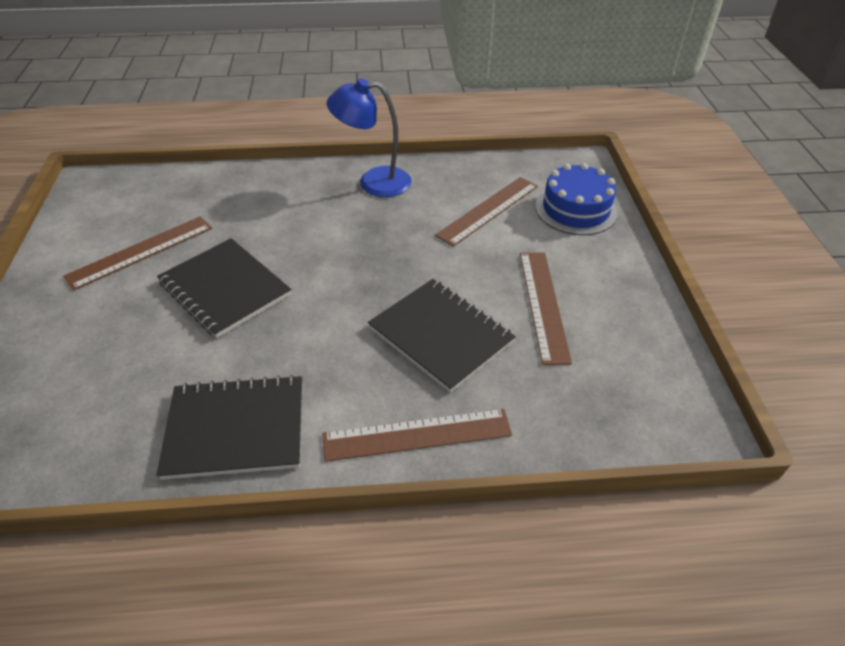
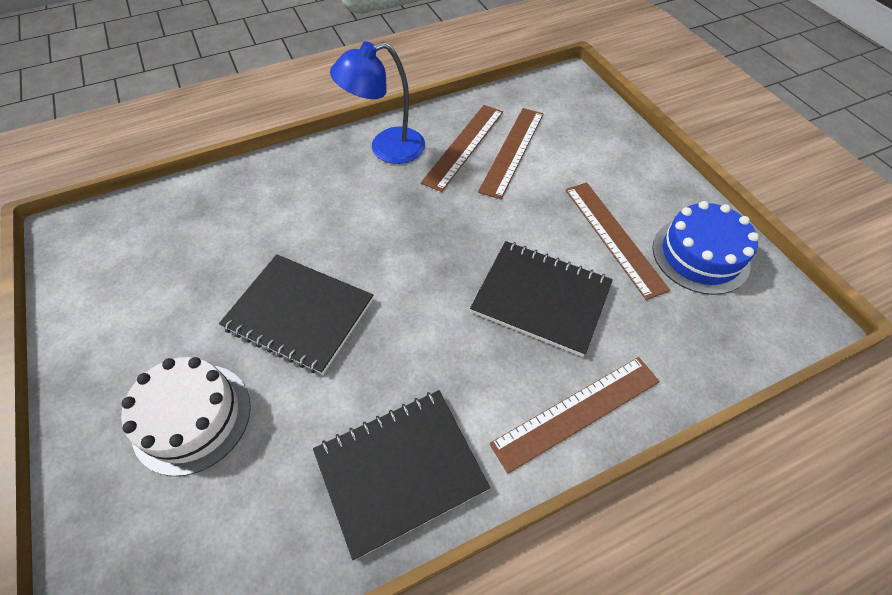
camera: 20 degrees left, 10 degrees up
brown ruler [63,216,212,291] -> brown ruler moved to [421,105,503,192]
blue cake [535,163,618,235] -> blue cake moved to [652,201,759,295]
none -> white cake [121,357,251,476]

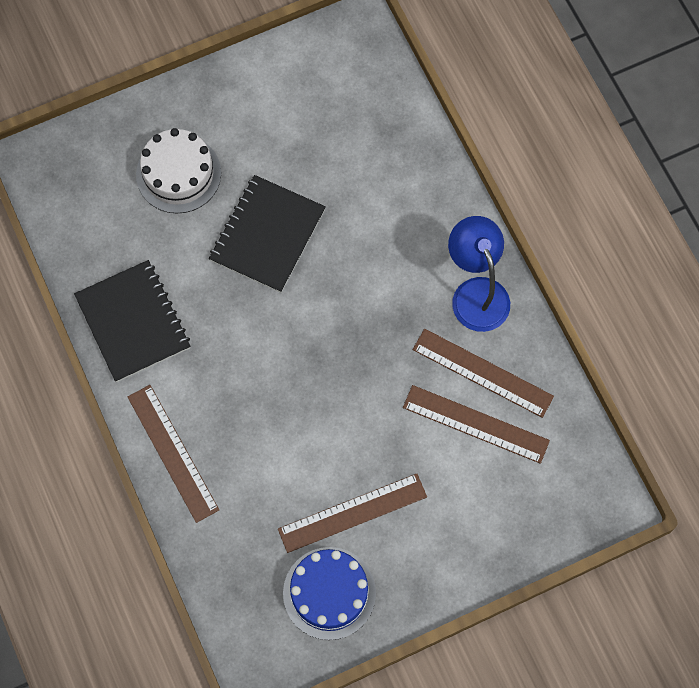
camera: 90 degrees right, 15 degrees up
black notebook [470,241,613,357] -> none

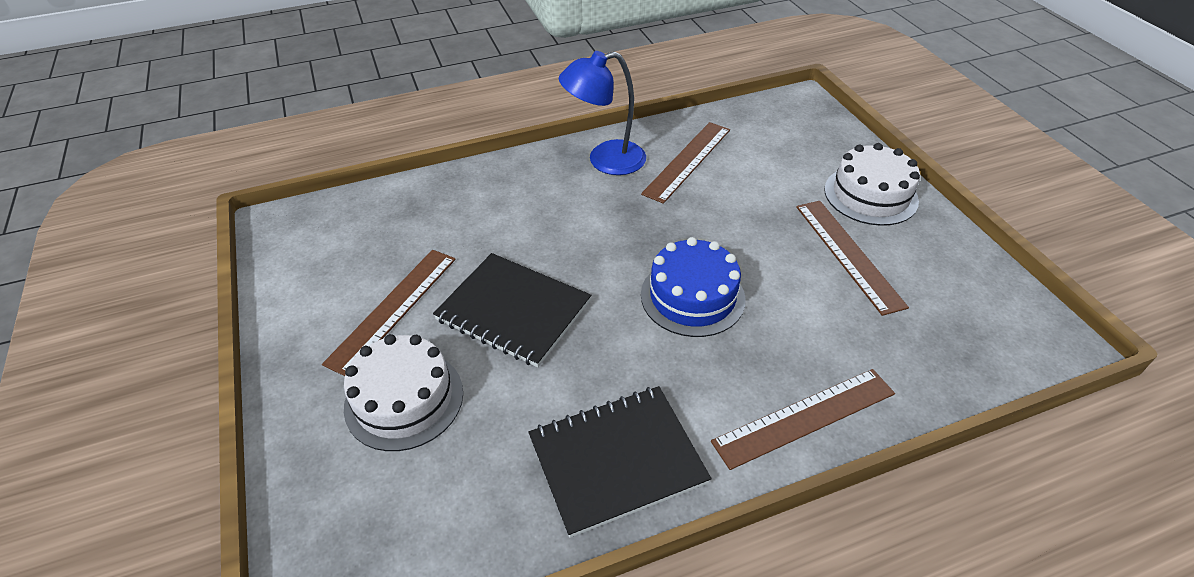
camera: 85 degrees left, 25 degrees down
blue cake [283,547,376,640] -> blue cake moved to [641,237,746,337]
brown ruler [403,385,550,464] -> brown ruler moved to [322,250,456,376]
none -> white cake [824,143,920,226]

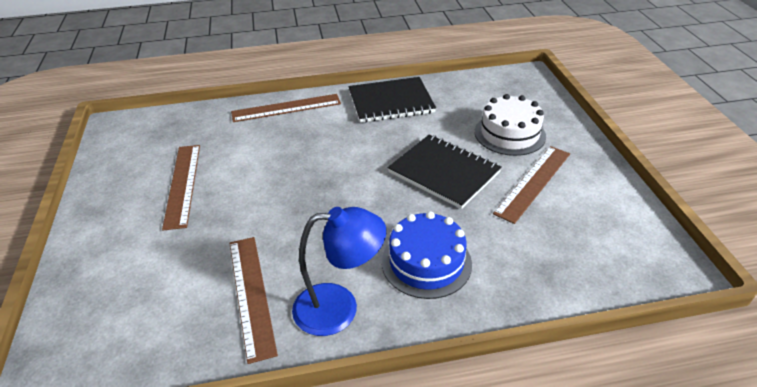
camera: 170 degrees left, 5 degrees down
brown ruler [641,122,730,204] -> brown ruler turned 60 degrees counterclockwise [230,237,278,364]
blue cake [641,237,746,337] -> blue cake moved to [382,211,472,299]
white cake [824,143,920,226] -> none

